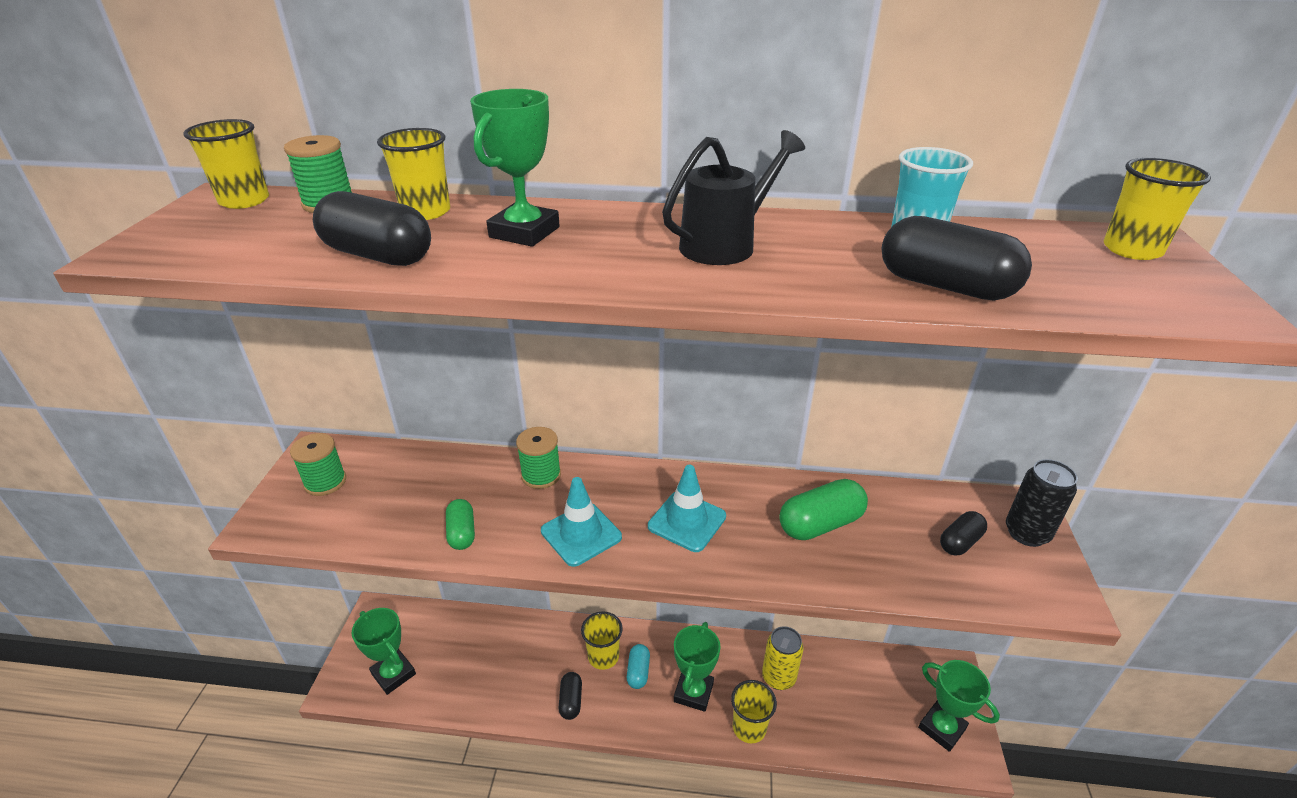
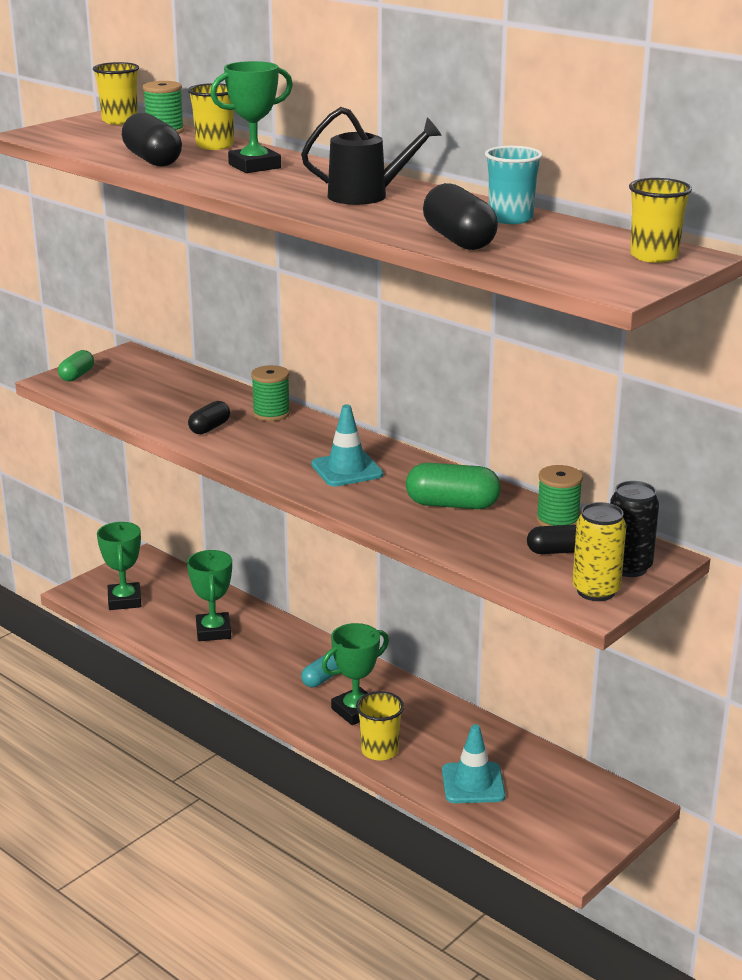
camera: 35 degrees right, 10 degrees down
green spool [290,433,346,496] -> green spool moved to [536,465,583,526]
green capsule [446,499,475,550] -> green capsule moved to [58,350,94,381]
turquoise traffic cone [541,477,622,567] -> turquoise traffic cone moved to [442,724,505,803]
black capsule [559,672,582,720] -> black capsule moved to [188,401,230,434]
yellow cup [581,611,623,670] -> none
yellow can [762,626,803,690] -> yellow can moved to [572,502,626,601]
green trophy [918,660,1000,752] -> green trophy moved to [187,550,232,641]

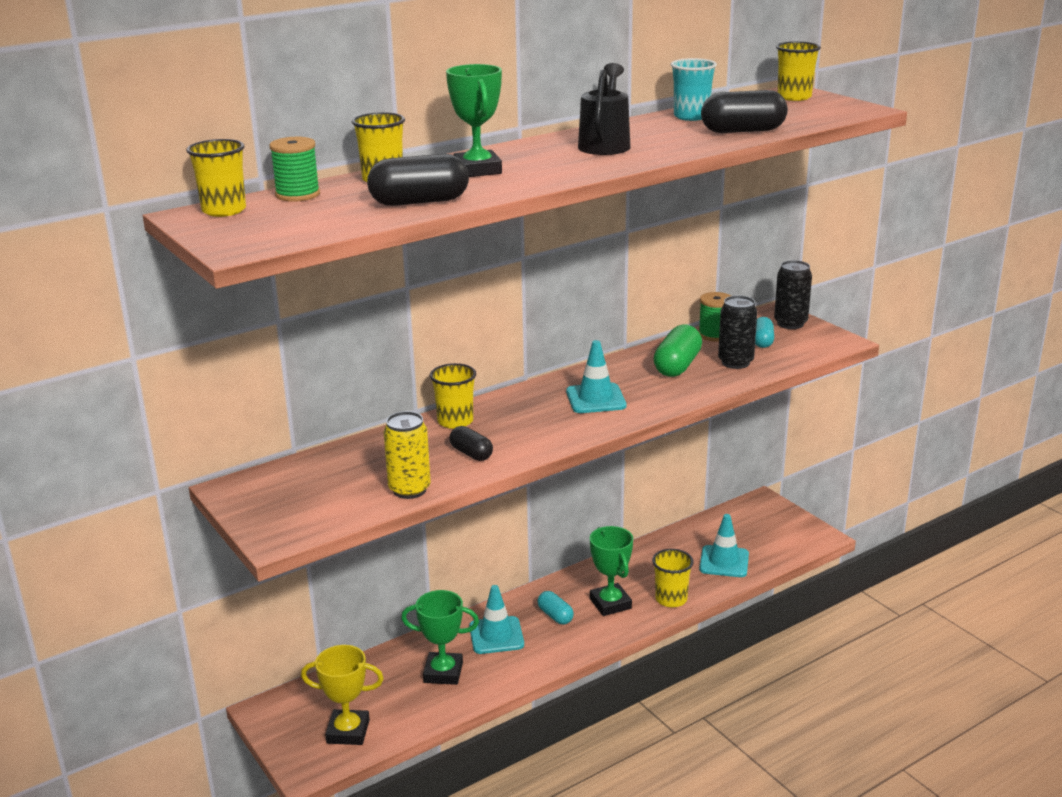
camera: 75 degrees left, 0 degrees up
green capsule [58,350,94,381] -> none
green trophy [97,522,141,610] -> yellow trophy [301,645,384,745]
green spool [251,365,290,421] -> yellow cup [430,363,476,429]
black capsule [527,525,576,554] -> turquoise capsule [755,317,774,348]
yellow can [572,502,626,601] -> yellow can moved to [384,411,431,499]
none -> turquoise traffic cone [469,585,524,654]
none -> black can [718,295,757,369]

